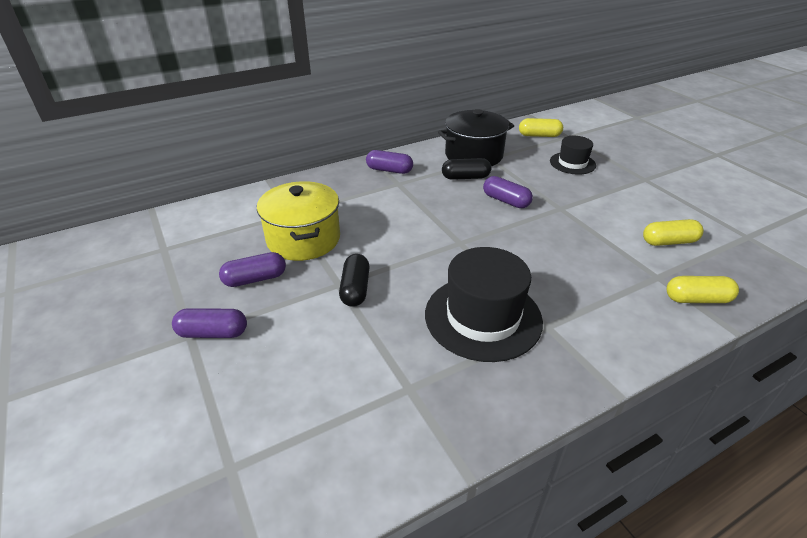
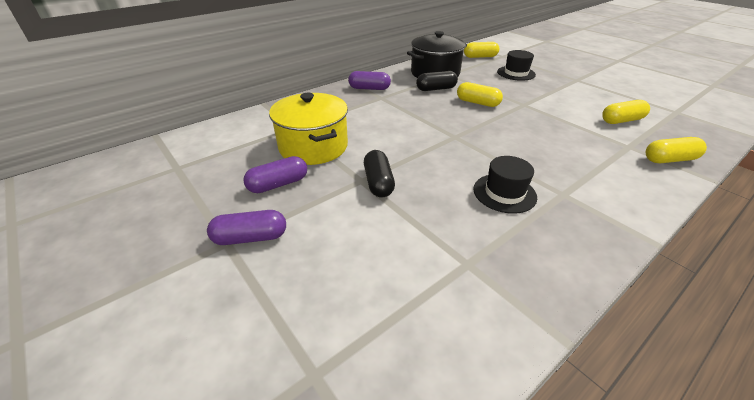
camera: 10 degrees left, 0 degrees up
black hat [425,247,543,362] -> black hat [473,156,537,214], size x0.57
purple capsule [483,176,533,208] -> yellow capsule [457,82,503,107]

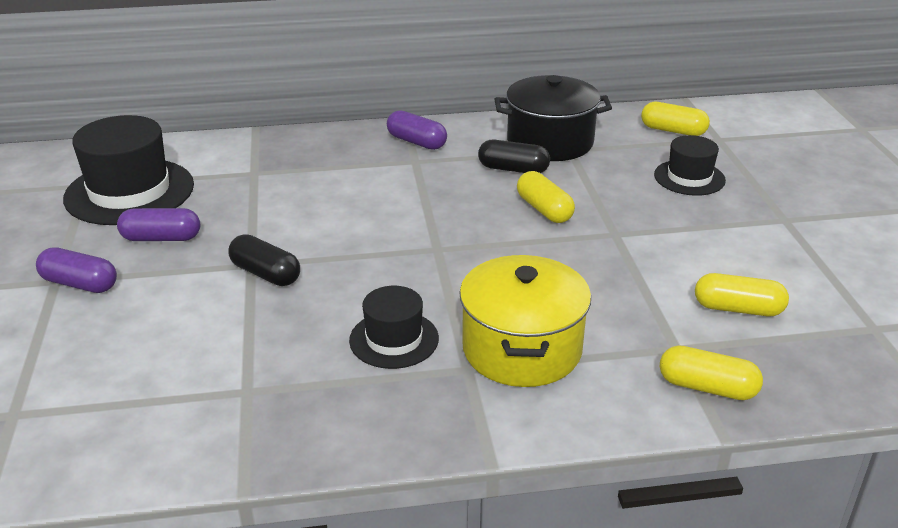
camera: 30 degrees right, 5 degrees down
yellow pot [269,93,348,165] -> yellow pot moved to [459,255,591,387]
black capsule [364,150,395,197] -> black capsule turned 75 degrees counterclockwise [228,234,300,286]
none -> black hat [63,115,194,225]

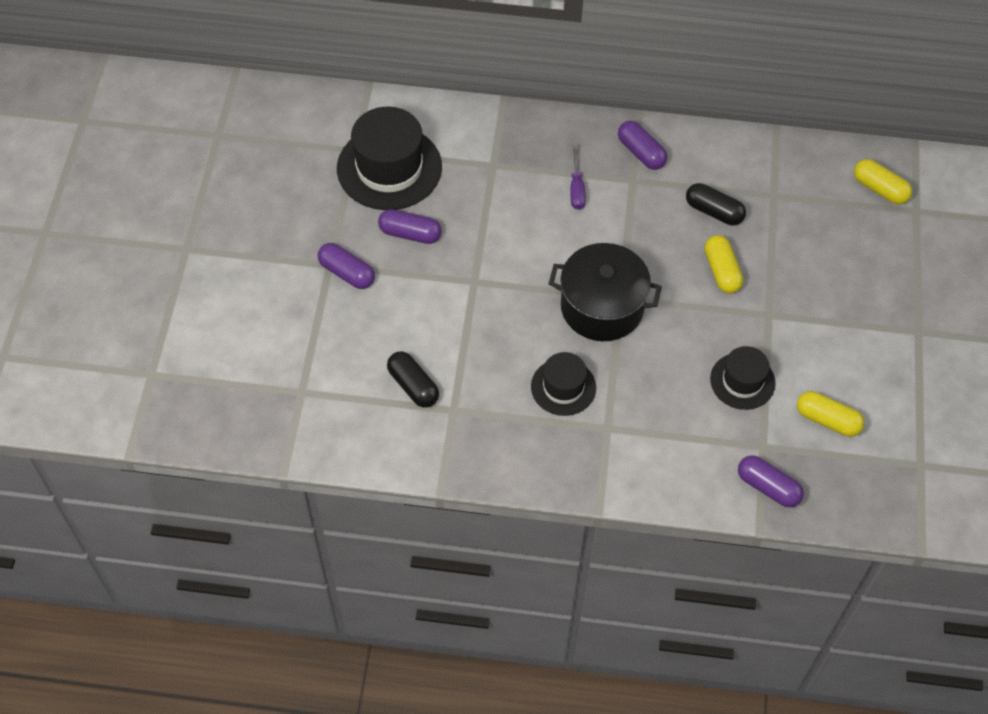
camera: 15 degrees right, 25 degrees up
black capsule [228,234,300,286] -> black capsule moved to [387,351,439,408]
yellow pot [459,255,591,387] -> none
black pot [495,75,612,161] -> black pot moved to [549,243,662,341]
black hat [654,135,726,196] -> black hat moved to [710,346,776,410]
yellow capsule [660,346,763,400] -> purple capsule [738,455,804,507]
none -> purple screwdriver [570,144,586,210]

